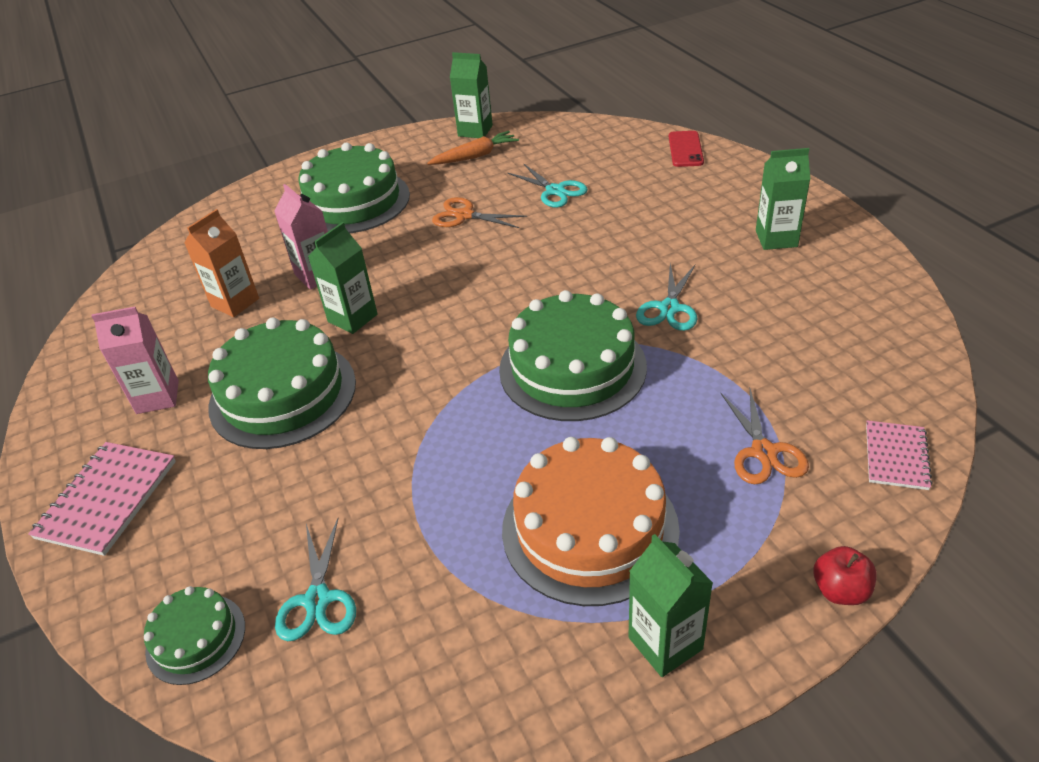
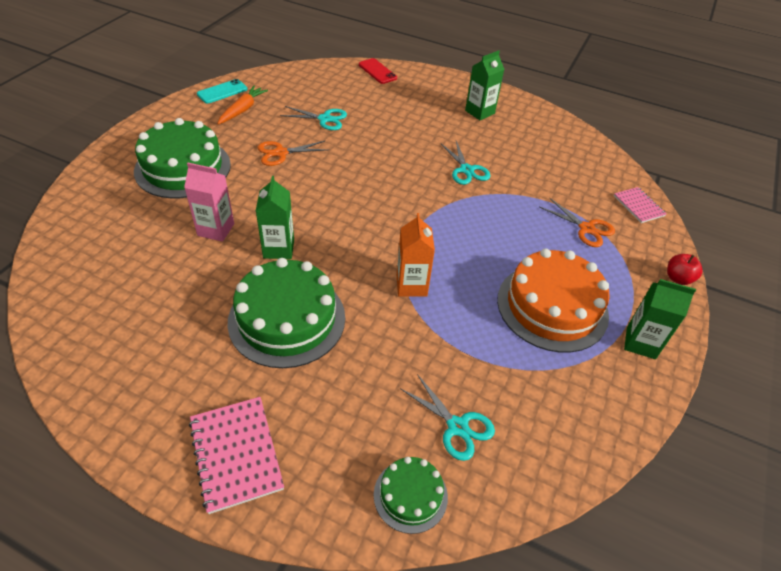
camera: 45 degrees left, 5 degrees up
pink carton [91,307,179,414] -> none
orange carton [184,209,259,317] -> orange carton moved to [397,213,435,297]
green carton [450,52,493,138] -> turquoise phone [197,79,248,103]
green cake [499,290,647,421] -> none

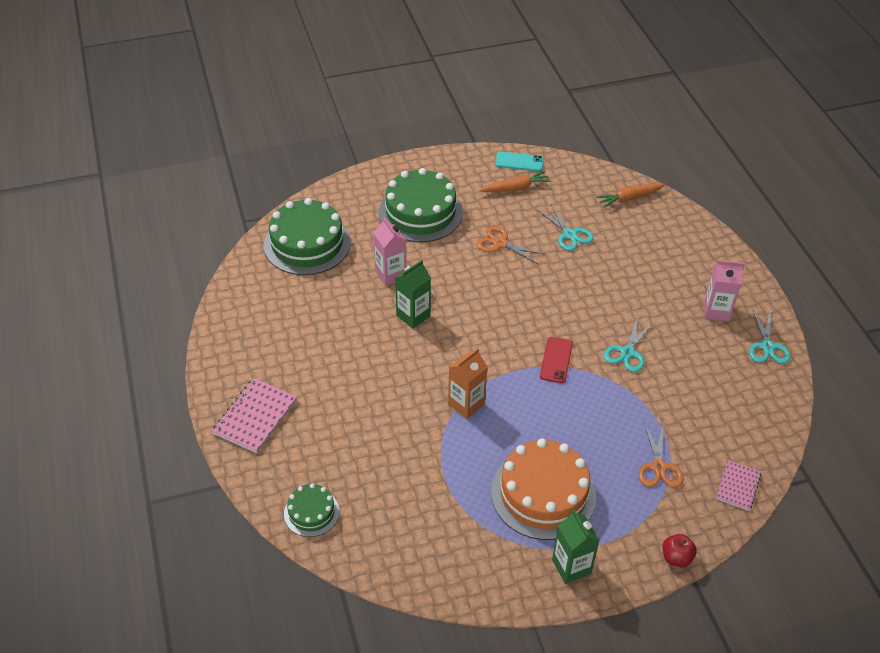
camera: 50 degrees right, 0 degrees up
green cake [227,258,345,368] -> green cake moved to [264,198,351,275]
red phone [359,58,397,84] -> red phone moved to [540,337,573,383]
turquoise scissors [400,374,495,461] -> turquoise scissors moved to [749,309,791,364]
green carton [465,50,505,120] -> pink carton [704,260,745,321]
none -> orange carrot [596,183,665,208]

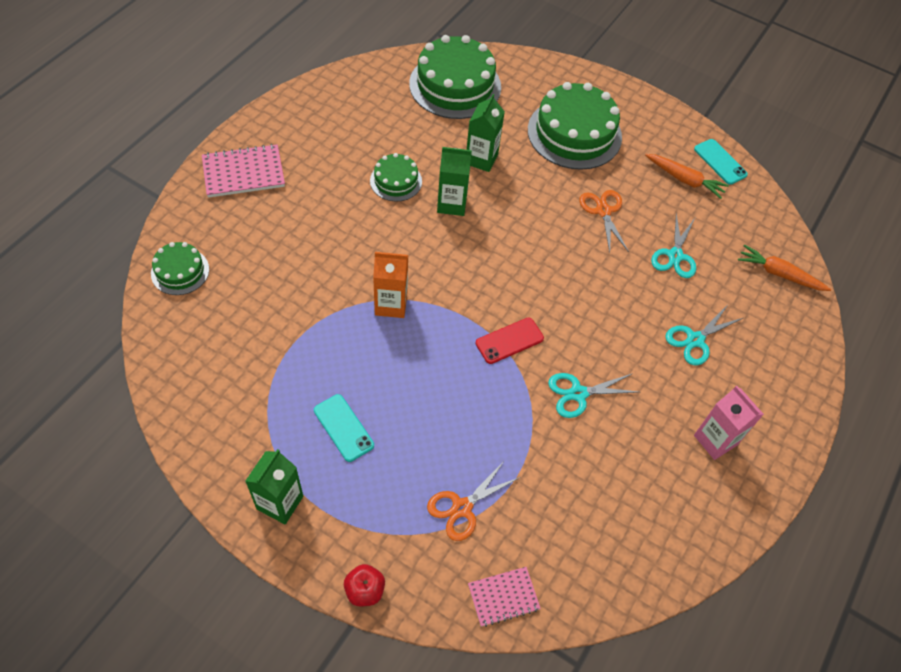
camera: 45 degrees right, 10 degrees up
pink carton [373,217,406,286] -> green carton [466,94,505,172]
orange cake [491,438,596,540] -> turquoise phone [314,394,374,462]
turquoise scissors [749,309,791,364] -> turquoise scissors moved to [666,306,743,365]
none -> green cake [370,153,422,202]

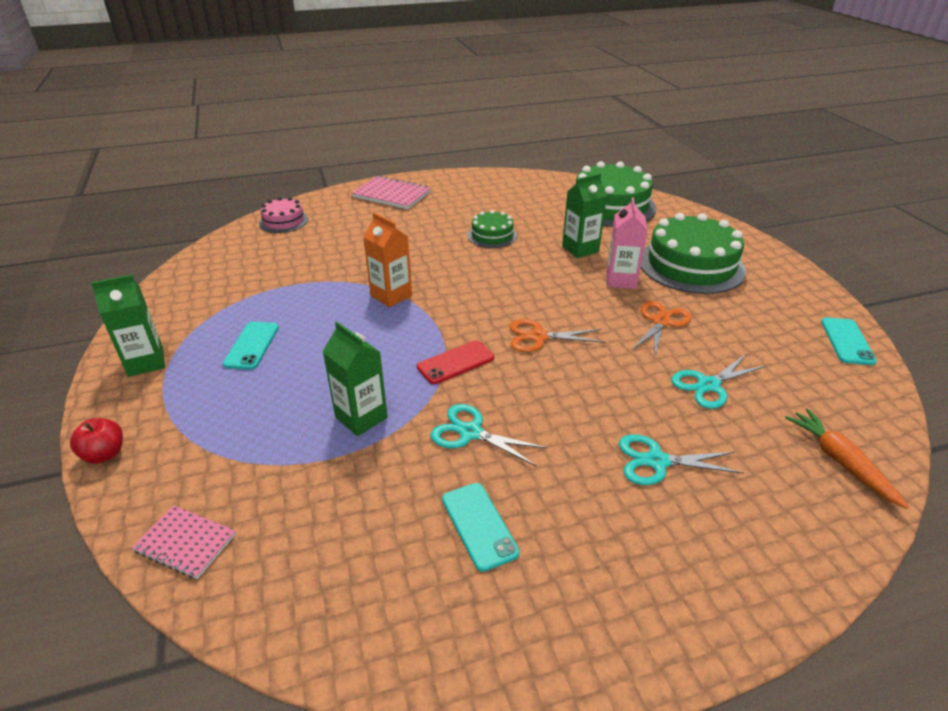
camera: 45 degrees right, 20 degrees down
green cake [151,242,209,295] -> pink cake [259,197,308,233]
orange scissors [427,460,520,541] -> orange scissors moved to [510,319,605,352]
green carton [437,147,472,216] -> green carton moved to [323,321,388,436]
red phone [476,318,544,364] -> red phone turned 45 degrees counterclockwise [417,340,494,384]
orange carrot [645,154,729,199] -> none
pink carton [694,385,764,460] -> pink carton moved to [606,197,648,289]
none -> turquoise phone [442,483,520,572]

